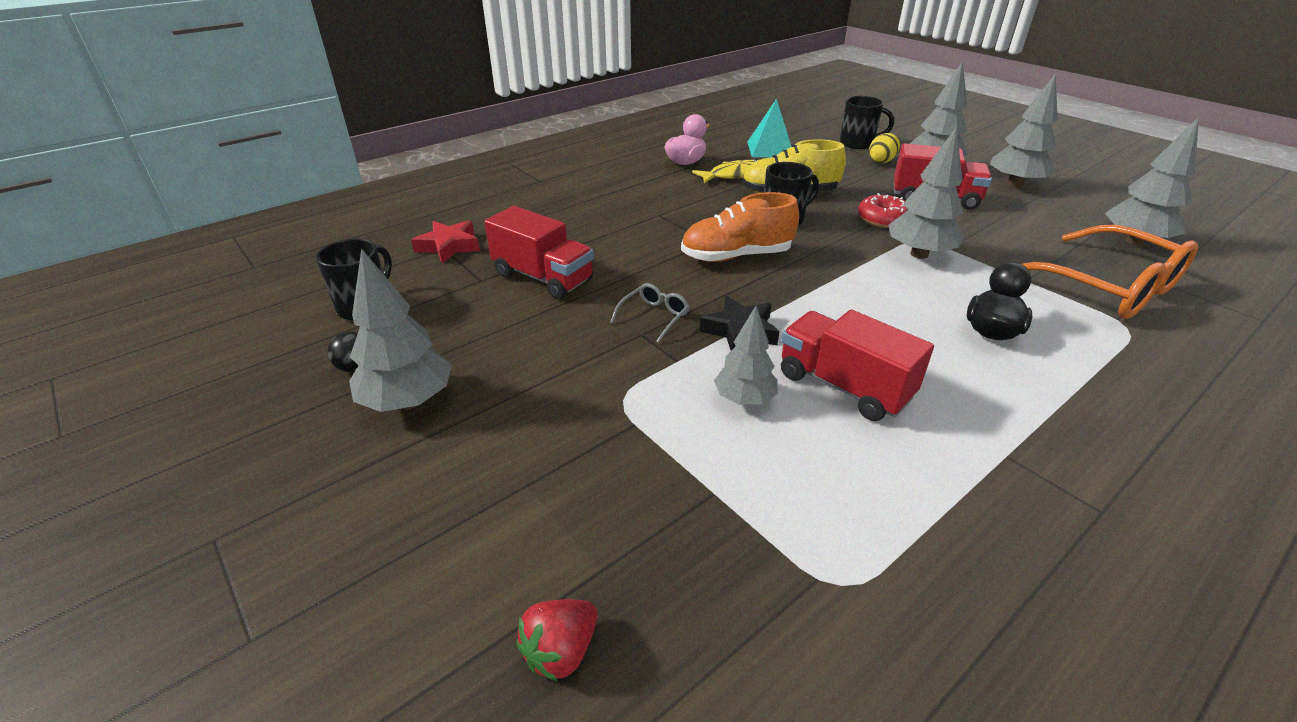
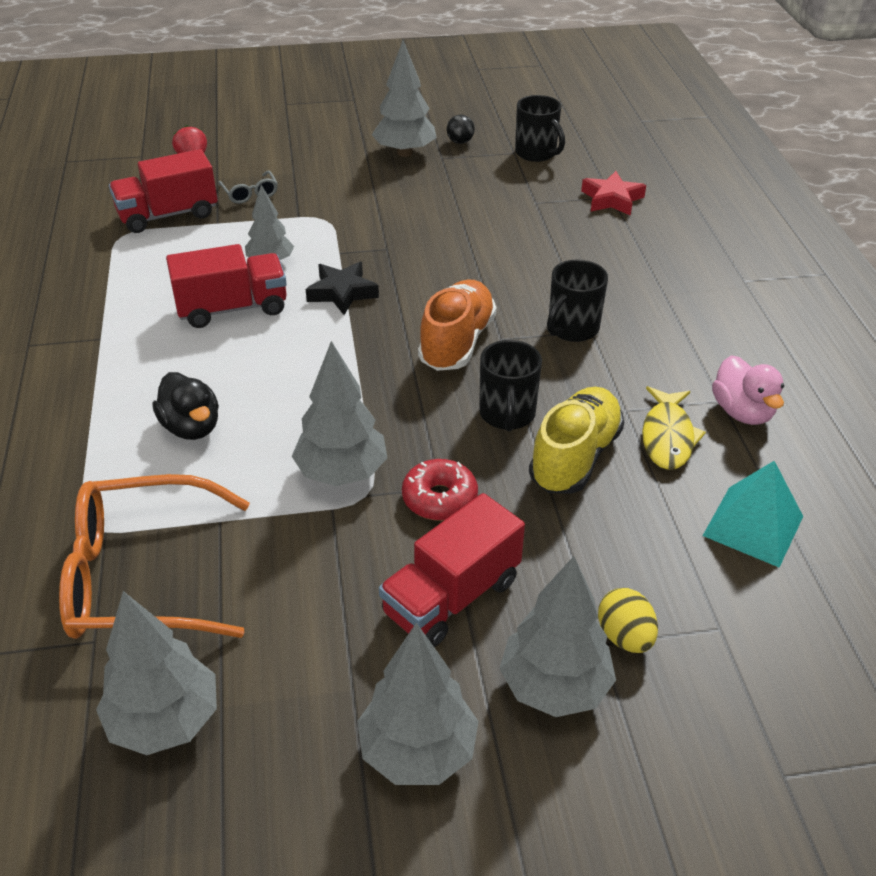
camera: 120 degrees right, 5 degrees up
red truck [484,206,594,300] -> red truck moved to [109,149,217,233]
grey glasses [610,283,689,343] -> grey glasses moved to [218,171,278,204]
black mug [840,96,894,149] -> black mug moved to [547,260,608,342]

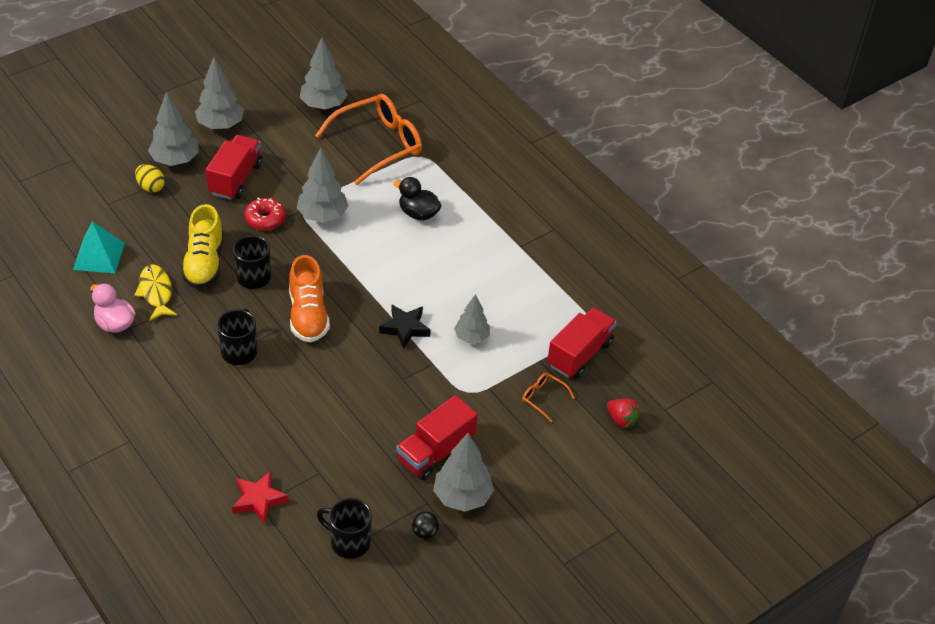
camera: 150 degrees right, 5 degrees up
red truck [166,244,287,328] -> red truck moved to [396,395,478,480]
grey glasses [218,171,278,204] -> orange glasses [522,373,575,422]

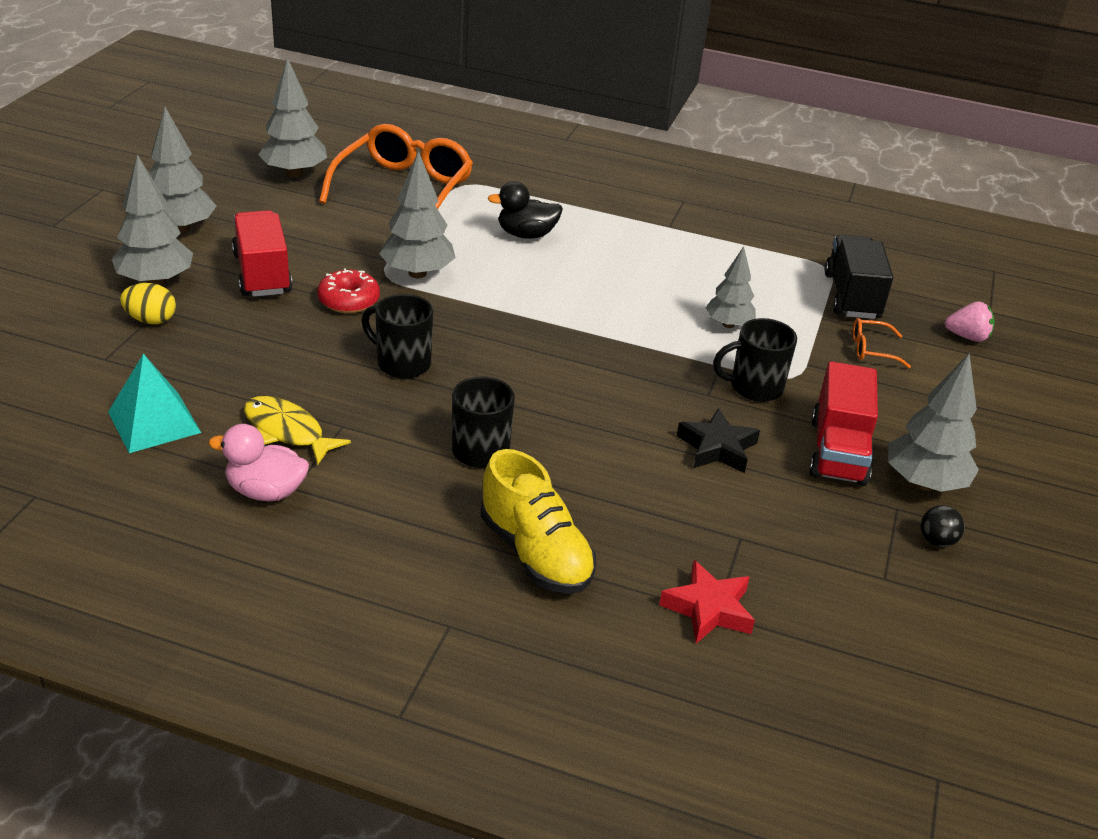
camera: 35 degrees left, 10 degrees down
yellow shoe [181,204,224,288] -> yellow shoe moved to [481,449,596,594]
orange shoe [289,255,330,342] -> none
black mug [317,498,372,559] -> black mug moved to [713,318,797,402]
black star [379,305,431,349] -> black star moved to [677,408,760,473]
red truck [547,307,617,379] -> black truck [825,235,893,319]
red strawberry [607,399,640,428] -> pink strawberry [945,301,995,342]

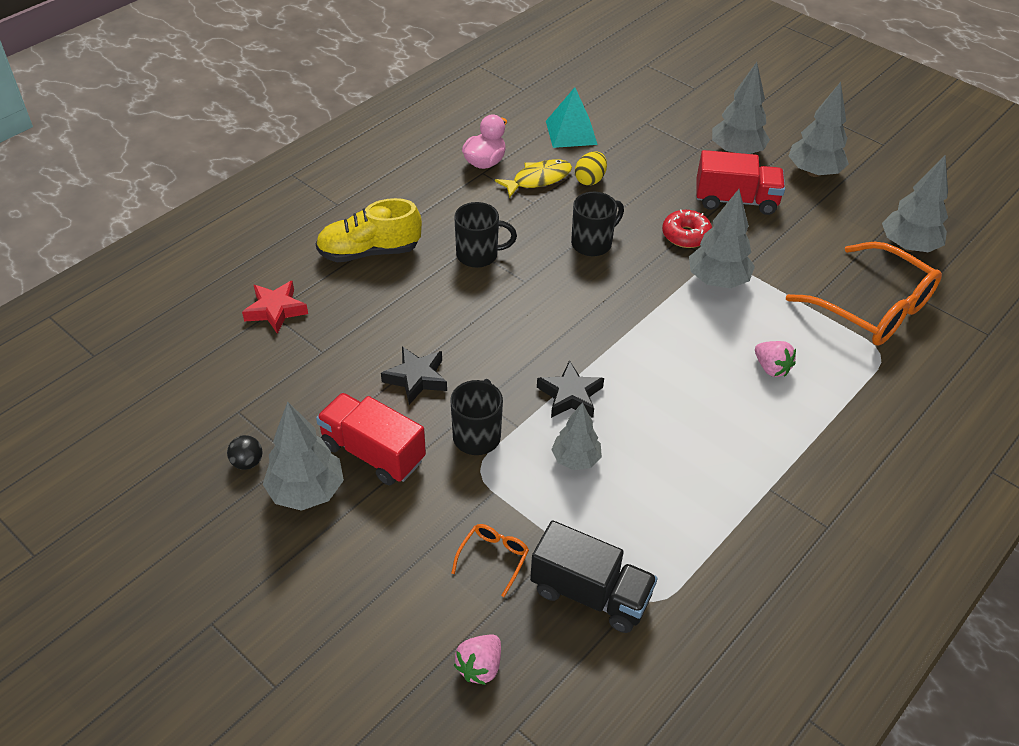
camera: 115 degrees right, 10 degrees up
yellow egg [120,283,176,324] -> yellow egg moved to [575,151,607,186]
black duck [487,181,563,239] -> pink strawberry [755,341,796,377]
none -> black star [537,360,604,418]

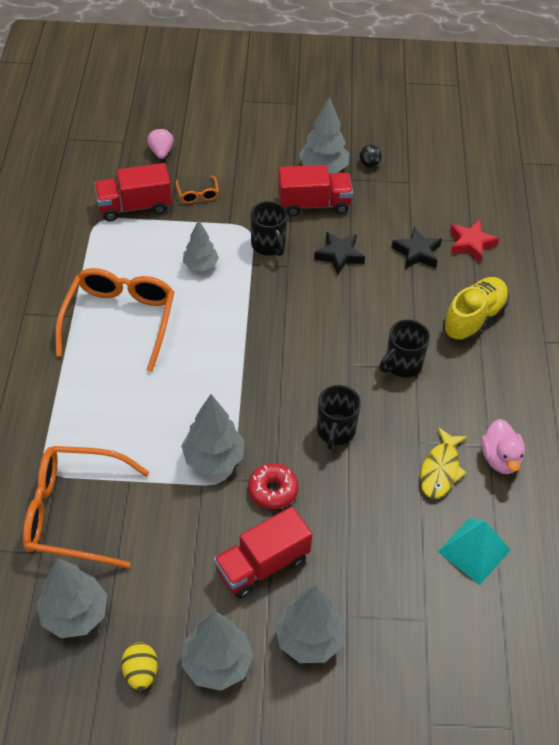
camera: 140 degrees right, 5 degrees up
black truck [530,520,657,633] -> red truck [94,163,172,221]
black star [537,360,604,418] -> black star moved to [392,227,442,269]
yellow egg [575,151,607,186] -> yellow egg moved to [121,642,158,690]
pink strawberry [755,341,796,377] -> none
none -> orange glasses [55,268,174,372]

